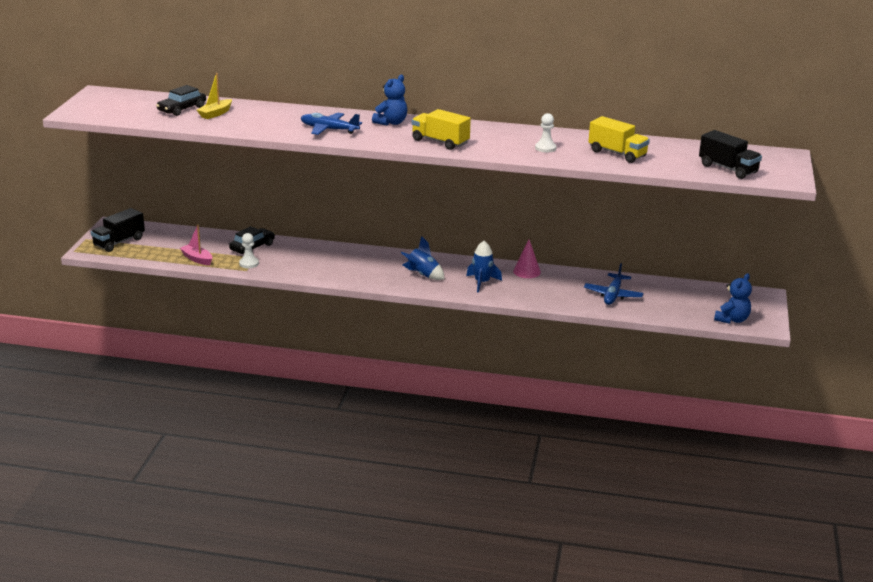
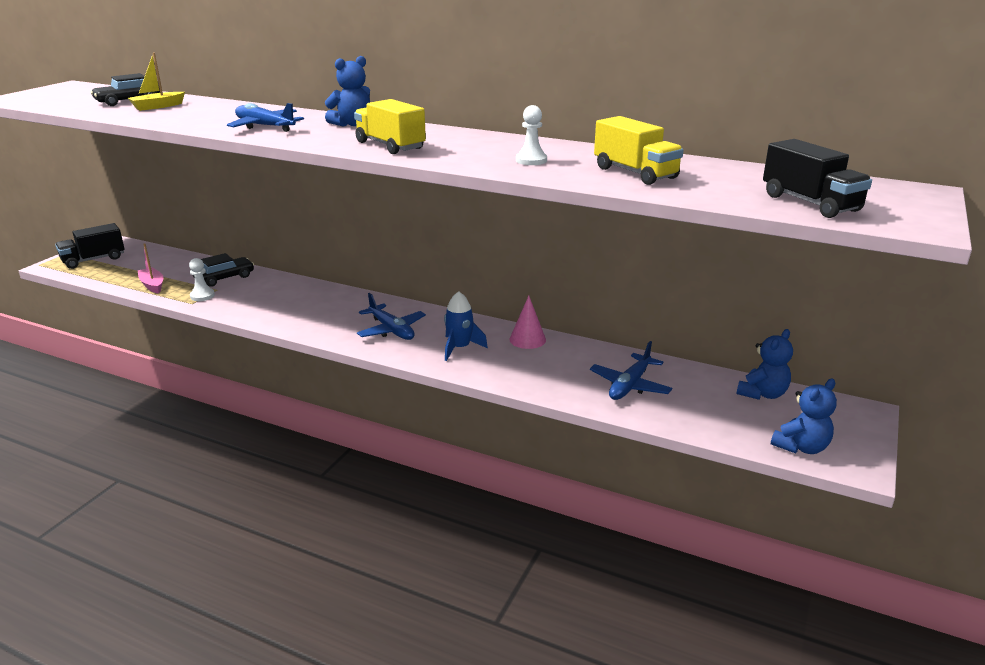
camera: 15 degrees right, 0 degrees up
blue rocket [401,236,445,280] -> blue plane [357,293,426,340]
none -> blue teddy bear [737,329,793,400]

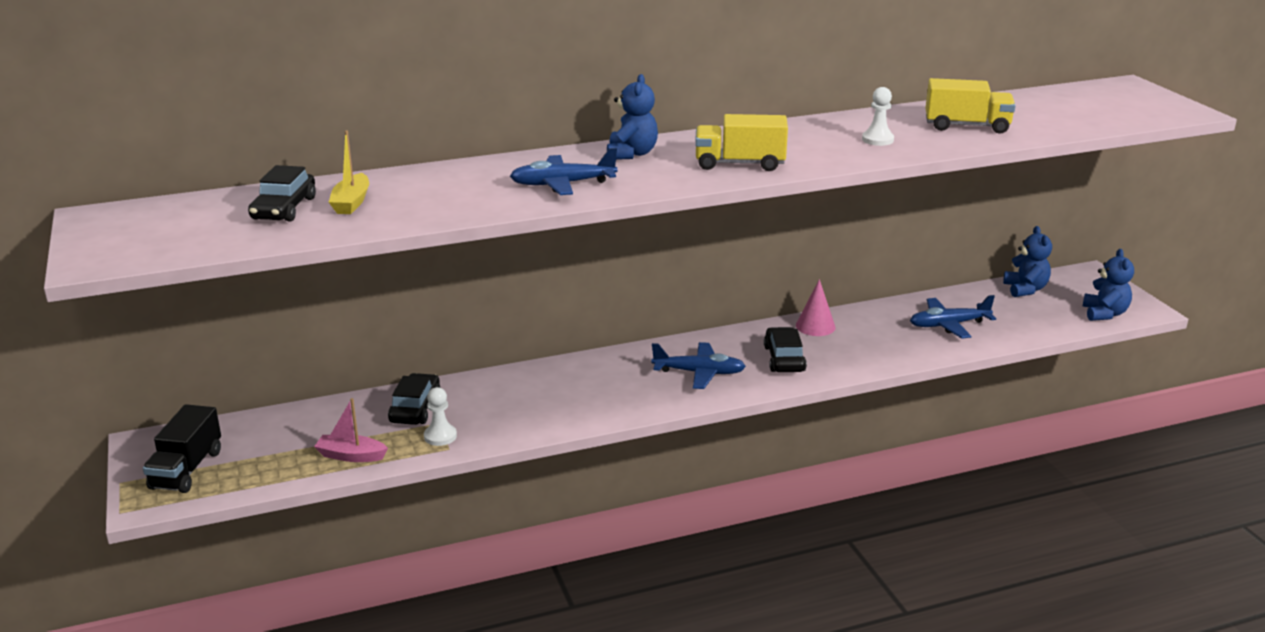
camera: 45 degrees left, 0 degrees up
blue rocket [444,291,488,361] -> black car [764,327,807,372]
blue plane [590,341,672,400] -> blue plane turned 90 degrees clockwise [910,295,996,339]
black truck [763,139,872,218] -> none

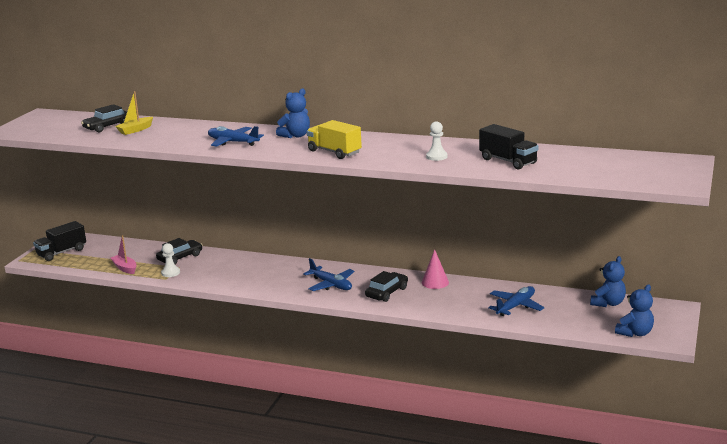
camera: 40 degrees right, 5 degrees down
blue plane [910,295,996,339] -> blue plane turned 105 degrees clockwise [488,286,544,316]
yellow truck [926,78,1016,134] -> black truck [479,124,538,170]

